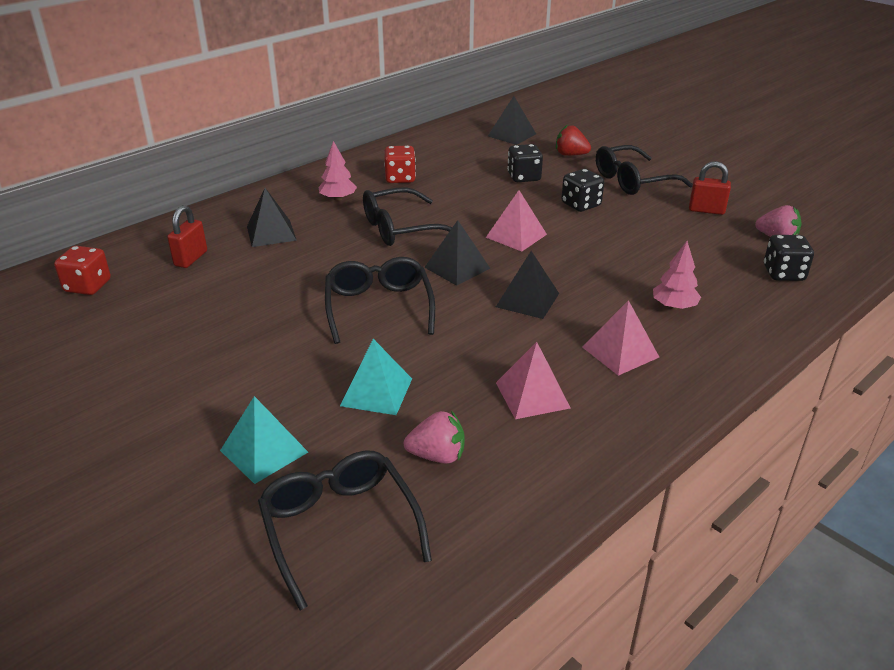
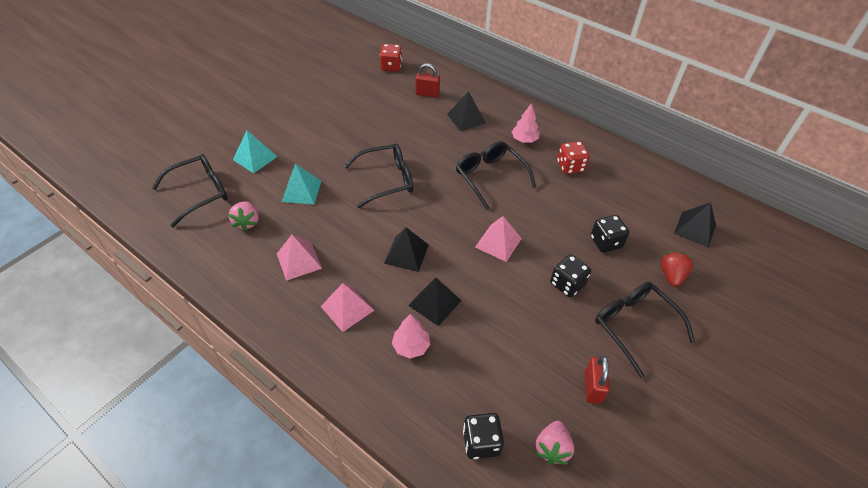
camera: 80 degrees right, 15 degrees up
black pyramid [424,220,490,286] -> black pyramid moved to [408,278,462,326]

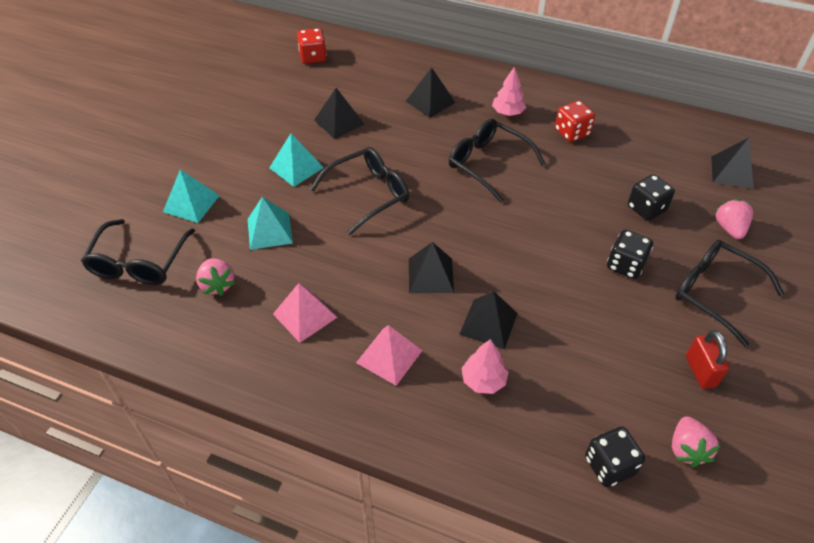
camera: 15 degrees left, 0 degrees up
black glasses [152,154,228,227] -> black glasses turned 150 degrees clockwise [81,219,195,285]
red padlock [415,63,440,98] -> none
pink pyramid [475,216,522,262] -> none
red strawberry [661,252,693,287] -> pink strawberry [715,198,753,239]
none -> turquoise pyramid [269,134,324,187]
none -> black pyramid [314,88,365,139]

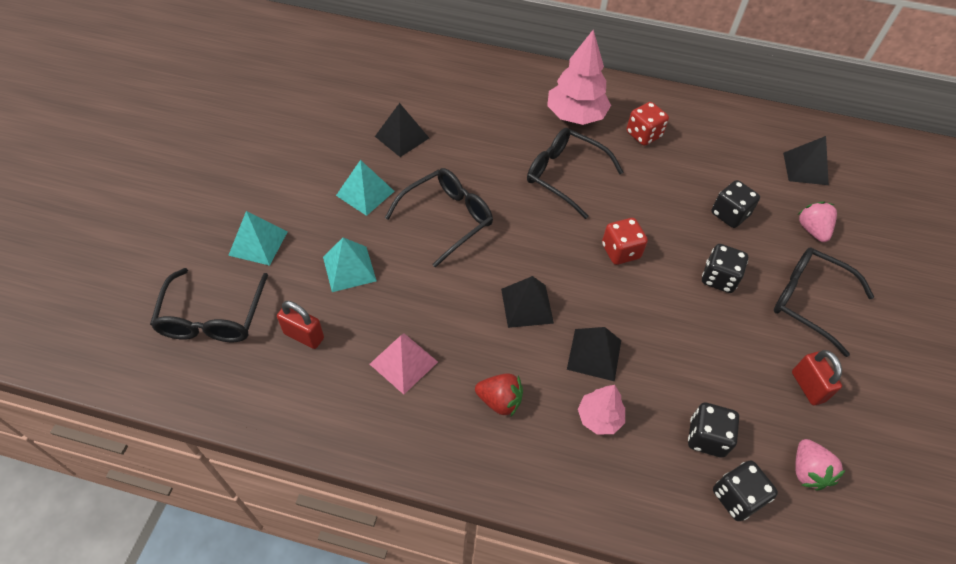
camera: 10 degrees left, 5 degrees up
pink strawberry [196,258,235,296] -> red padlock [277,301,324,349]
red dice [297,28,327,64] -> red dice moved to [602,218,648,265]
pink pyramid [356,325,423,386] -> red strawberry [475,373,523,416]
black pyramid [406,67,456,118] -> none
pink tree [492,67,526,116] -> pink tree [547,30,611,125], size x1.79
none -> black dice [688,403,739,457]

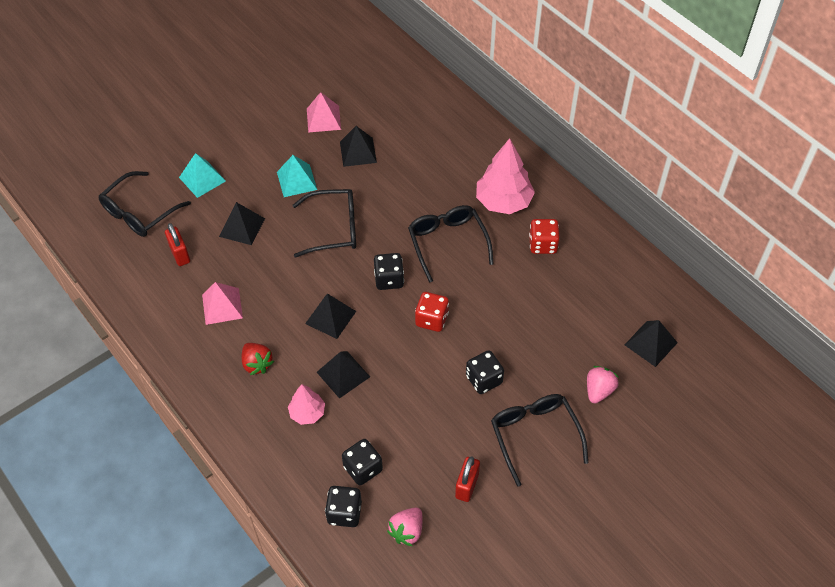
camera: 40 degrees right, 0 degrees up
turquoise pyramid [323,238,377,292] -> black pyramid [219,202,265,245]
black dice [711,180,760,228] -> black dice moved to [374,253,404,290]
none -> pink pyramid [307,92,341,133]

